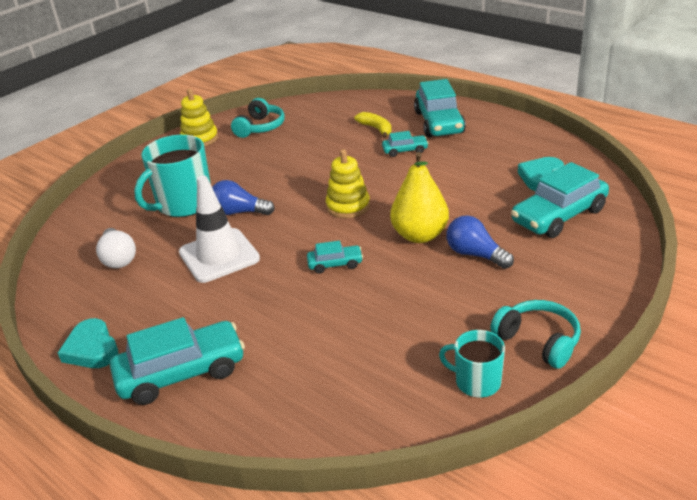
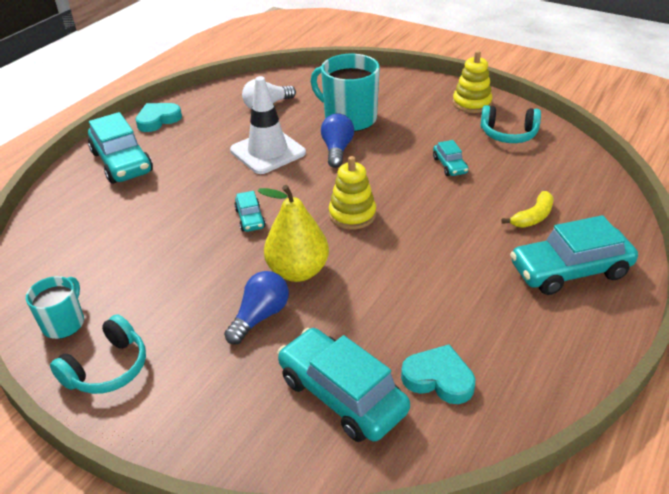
camera: 80 degrees right, 5 degrees up
turquoise car [382,131,429,157] -> turquoise car moved to [433,140,468,176]

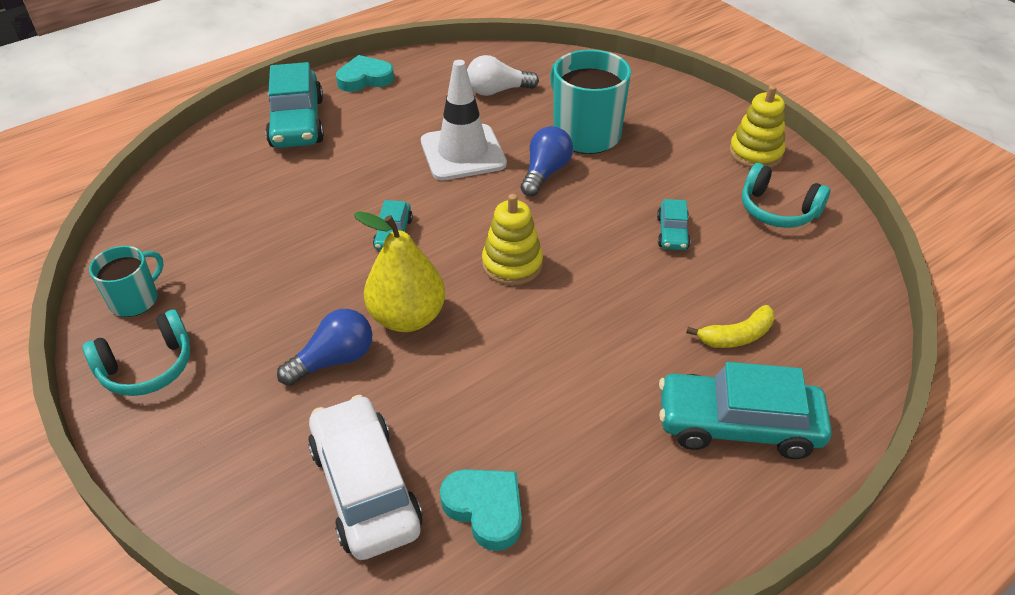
camera: 20 degrees right, 5 degrees up
turquoise car [277,328,410,442] -> white car [308,395,423,560]

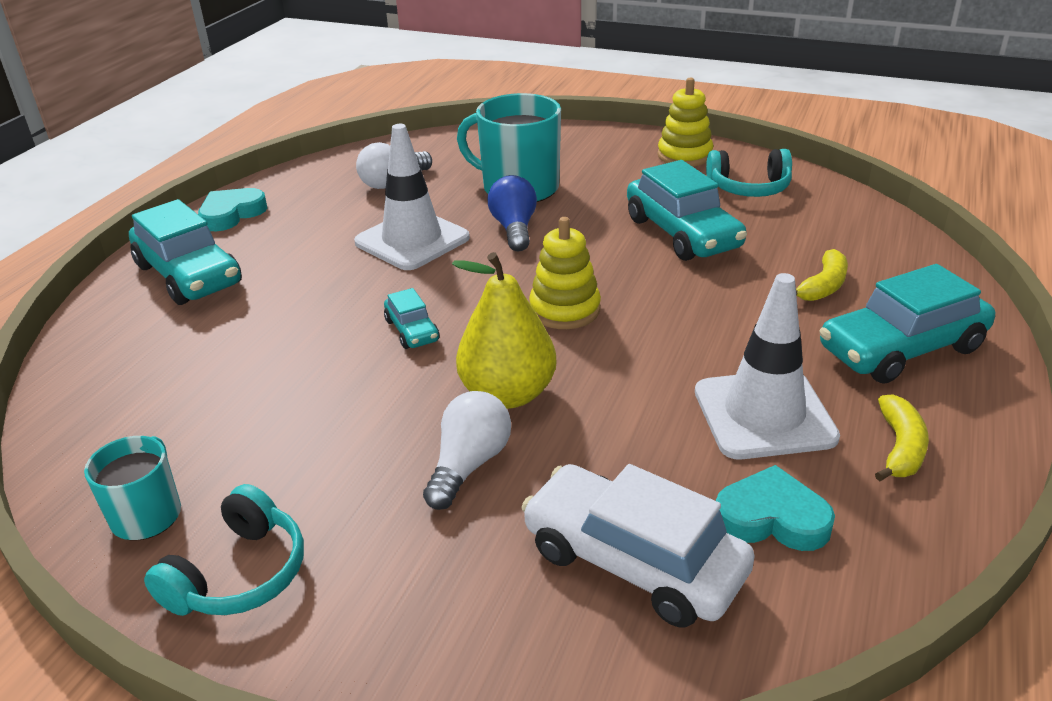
camera: 30 degrees left, 10 degrees down
blue light bulb [277,309,372,386] -> white light bulb [423,391,511,510]
turquoise car [657,199,691,250] -> turquoise car [627,160,747,261], size x2.00
none -> white traffic cone [695,273,840,459]
none -> yellow banana [875,394,929,481]

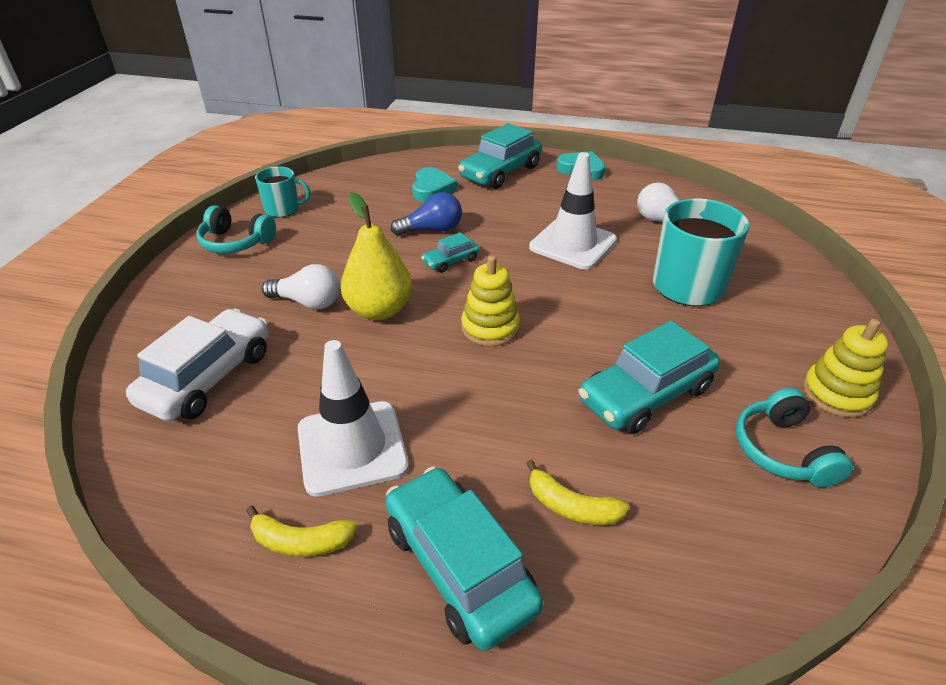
camera: 80 degrees right, 5 degrees up
blue light bulb [487,175,537,251] -> blue light bulb moved to [391,192,462,236]
turquoise heart [716,465,835,551] -> turquoise heart moved to [412,167,457,202]

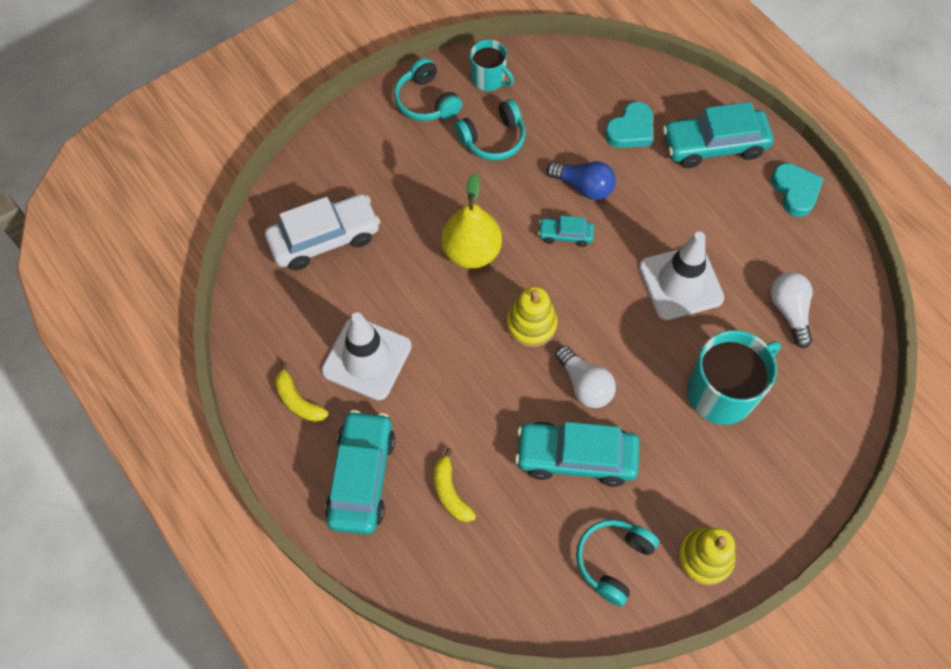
camera: 40 degrees right, 25 degrees up
white light bulb [262,264,340,310] -> white light bulb moved to [555,345,616,408]
none -> turquoise headphones [455,99,526,161]

